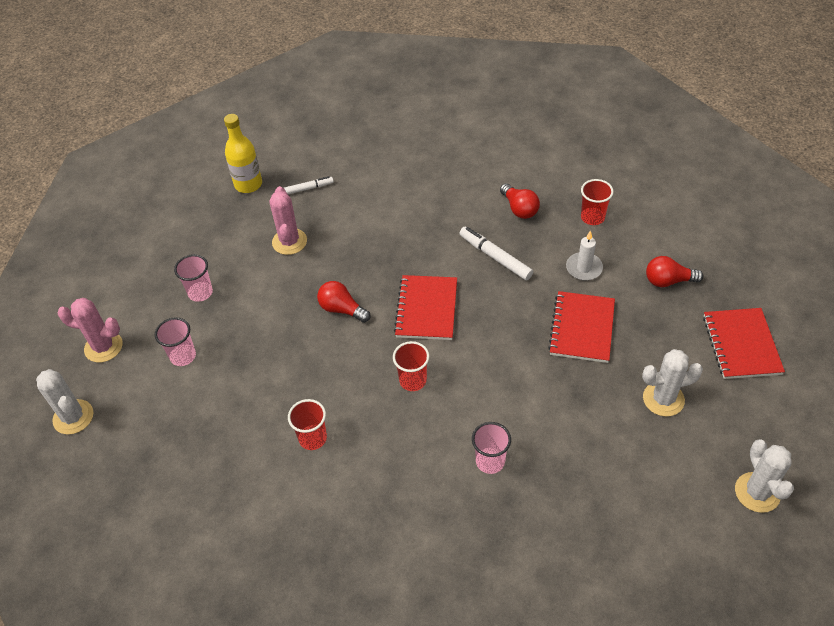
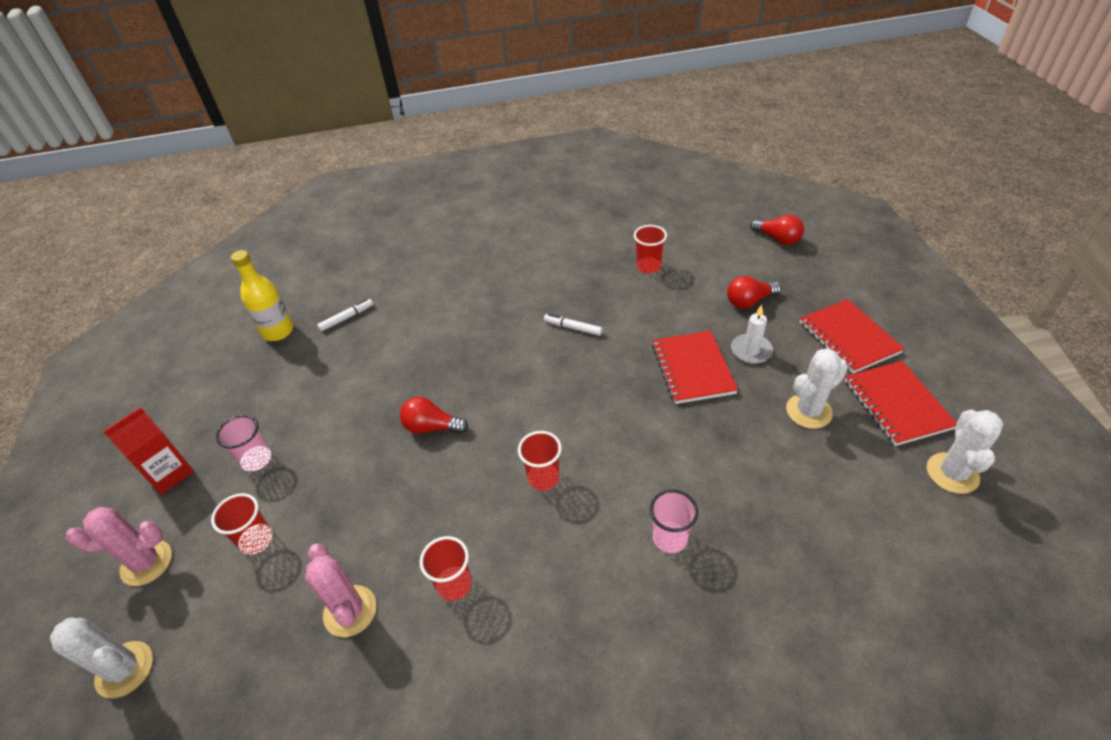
camera: 20 degrees left, 5 degrees down
pink cup [155,317,196,366] -> red cup [211,493,273,555]
pink cactus [269,186,307,255] -> pink cactus moved to [305,544,376,637]
red notebook [394,275,457,340] -> red notebook moved to [845,361,957,446]
white marker [459,227,533,280] -> white marker [544,314,602,336], size x0.64
red light bulb [500,183,540,219] -> red light bulb moved to [750,215,804,245]
white candle [566,230,603,281] -> white candle moved to [731,305,773,364]
white cactus [735,439,794,513] -> white cactus turned 45 degrees clockwise [927,410,1003,494]
none -> red carton [103,407,194,495]

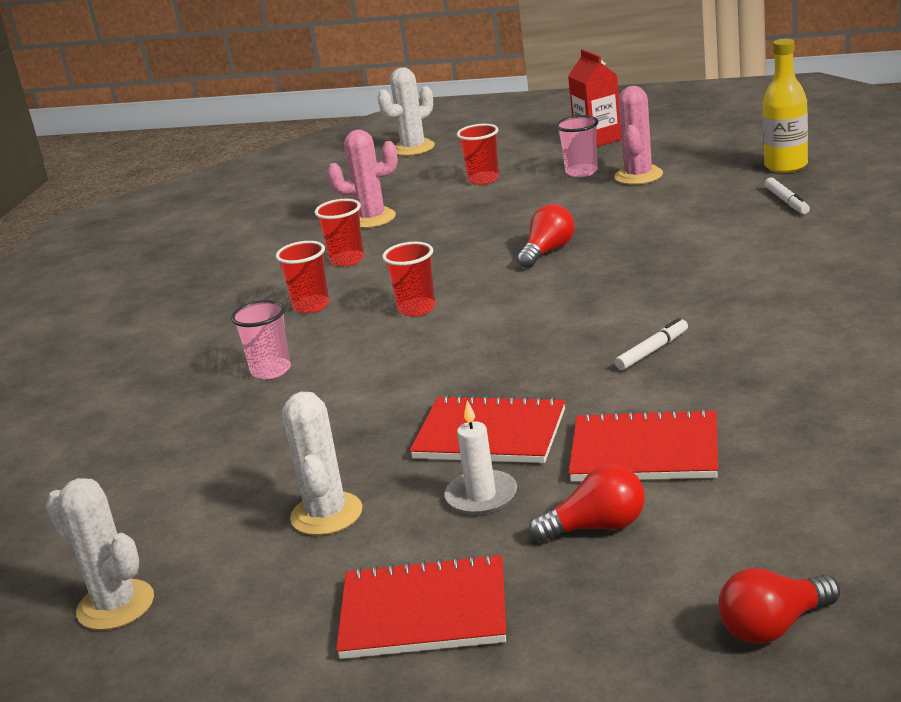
camera: 115 degrees right, 20 degrees down
pink cactus [66,507,172,586] -> pink cactus moved to [614,86,663,185]
red cup [634,225,667,273] -> red cup moved to [276,241,329,313]
red light bulb [727,276,781,309] -> red light bulb turned 75 degrees clockwise [529,464,645,542]
red notebook [845,361,957,446] -> red notebook moved to [569,408,718,481]

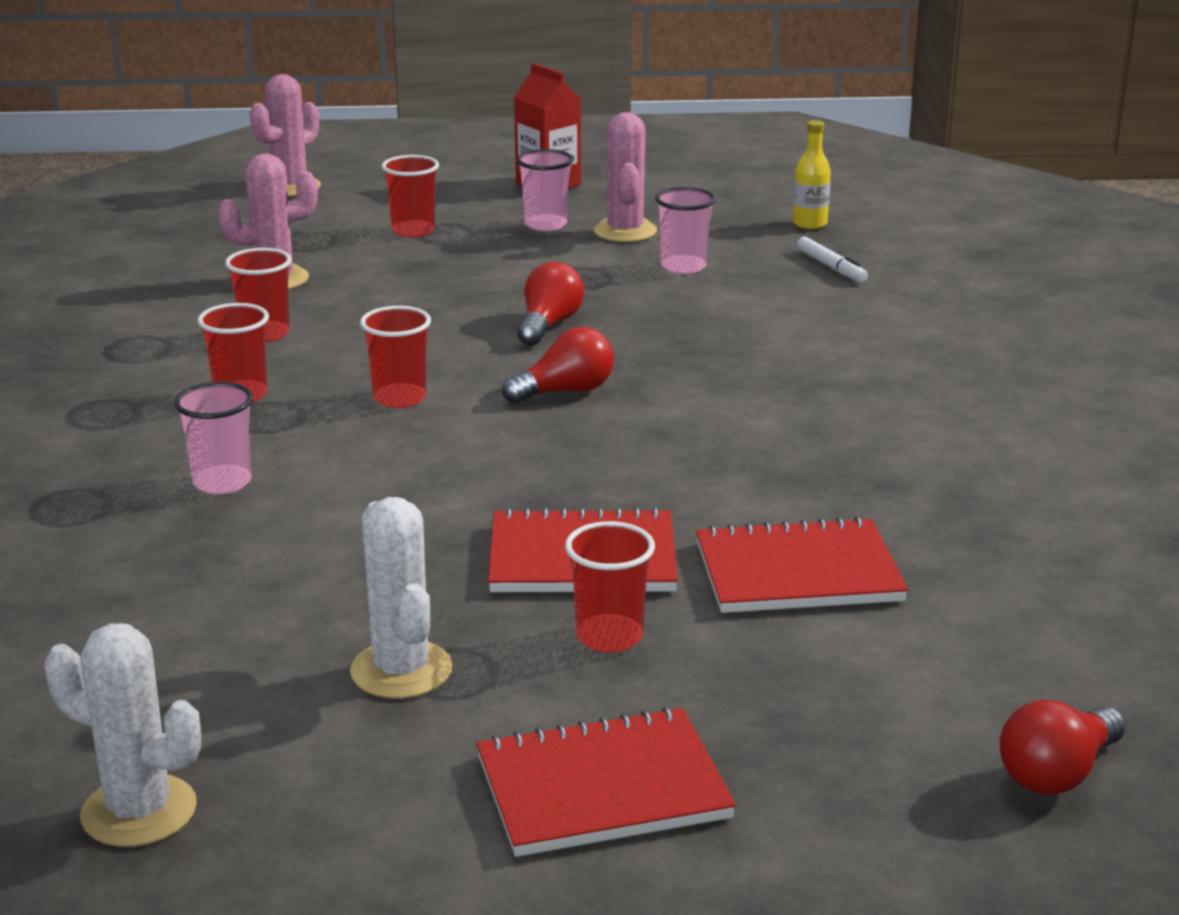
camera: 20 degrees left, 0 degrees up
white cactus [378,67,435,156] -> pink cactus [250,74,321,197]
white candle [444,400,517,515] -> red cup [565,521,655,653]
red light bulb [529,464,645,542] -> red light bulb moved to [502,327,614,404]
white marker [615,318,688,370] -> none
yellow bottle [763,39,808,173] -> yellow bottle [793,120,831,229], size x0.65
none -> pink cup [655,187,716,274]

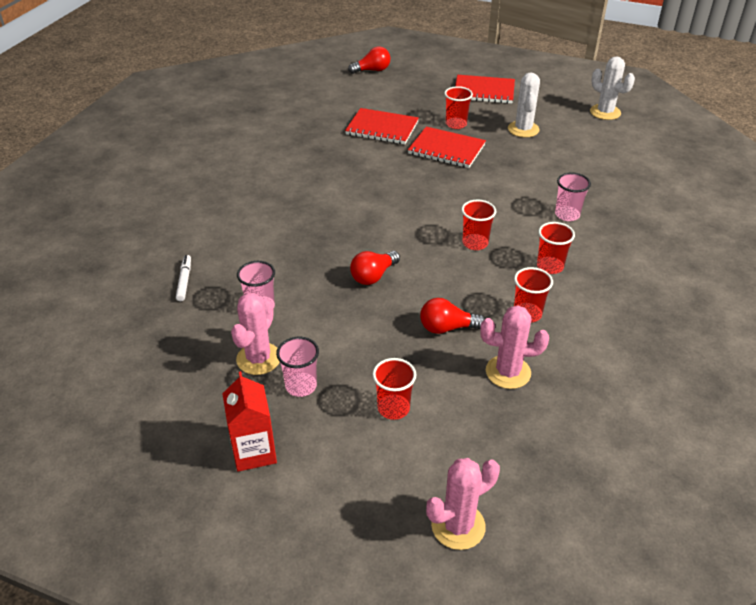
camera: 155 degrees left, 15 degrees up
red light bulb [502,327,614,404] -> red light bulb moved to [420,298,485,334]
yellow bottle [793,120,831,229] -> none

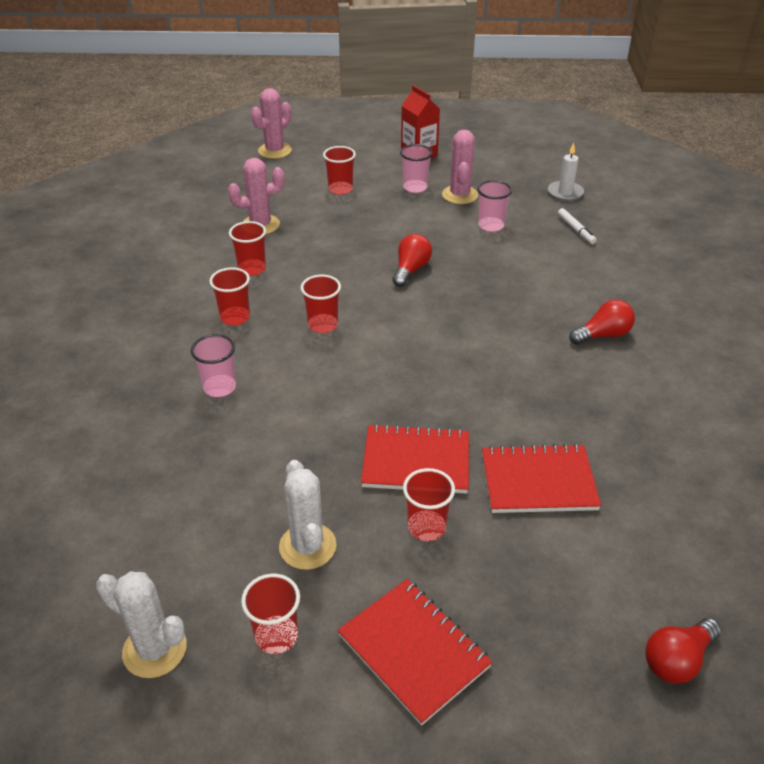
camera: 160 degrees right, 0 degrees up
red light bulb [420,298,485,334] -> red light bulb moved to [569,299,635,345]
red notebook [455,75,515,104] -> red notebook turned 60 degrees clockwise [337,579,493,726]
none -> red cup [241,574,300,654]
none -> white candle [548,143,584,201]

